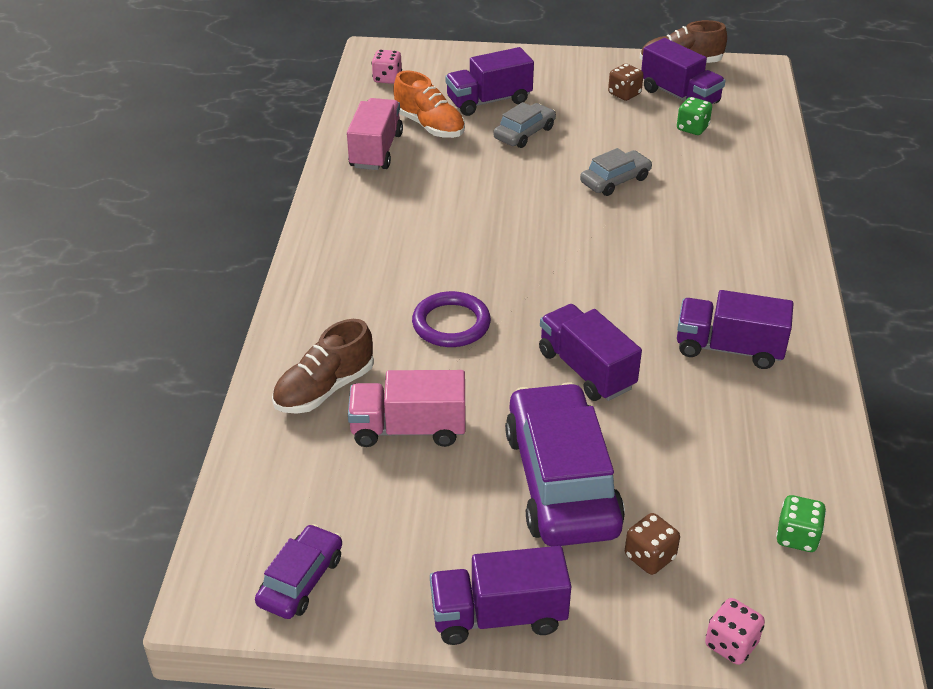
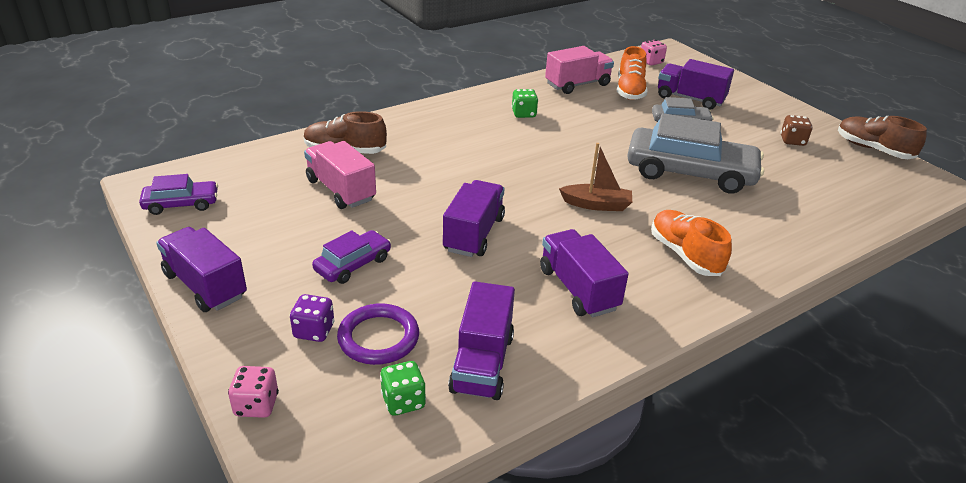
camera: 50 degrees right, 5 degrees down
purple ring [412,291,491,347] -> purple ring moved to [337,303,419,365]
purple car [505,382,625,546] -> purple car [312,230,391,284], size x0.50
grey car [580,148,652,196] -> grey car [627,113,764,194], size x1.99
brown dice [625,513,680,575] -> purple dice [290,294,334,342]
purple truck [641,38,726,104] -> purple truck moved to [448,282,515,400]
green dice [677,97,712,135] -> green dice moved to [512,89,538,118]
none -> brown boat [559,143,632,211]
none -> orange shoe [651,210,732,276]

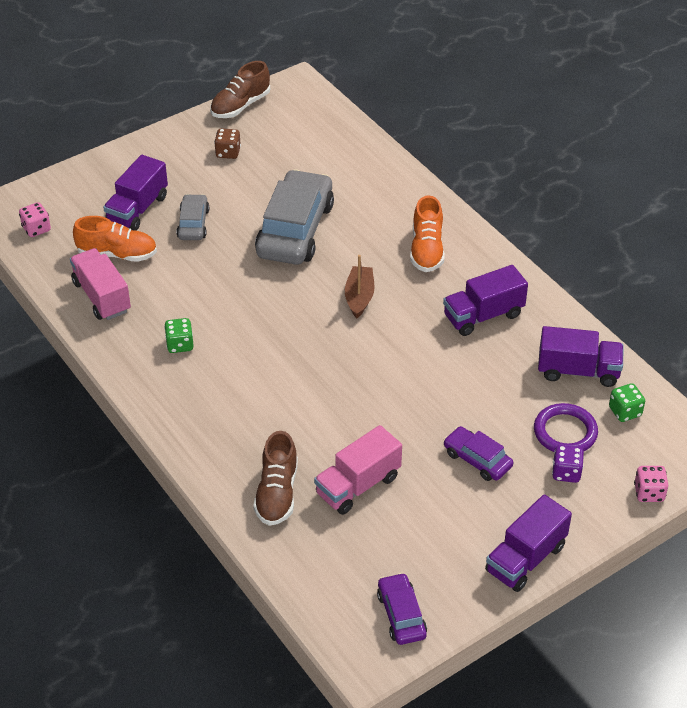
camera: 90 degrees left, 10 degrees up
purple truck [443,180,505,257] -> none
orange shoe [651,210,732,276] -> orange shoe turned 60 degrees counterclockwise [410,195,445,272]

